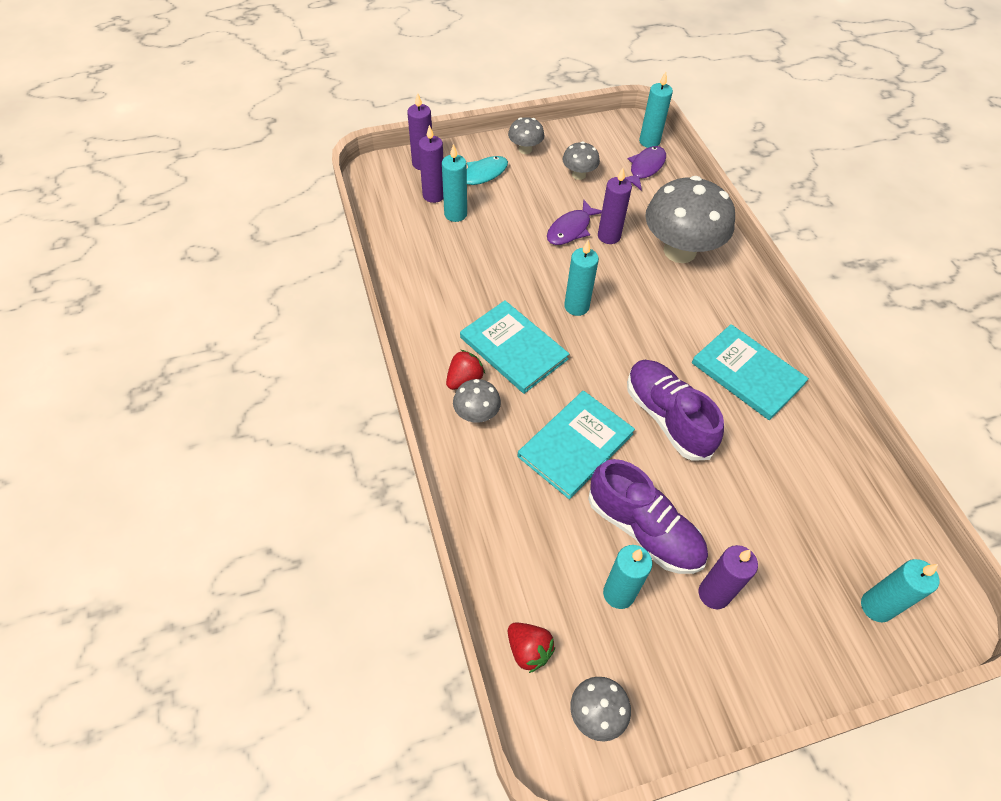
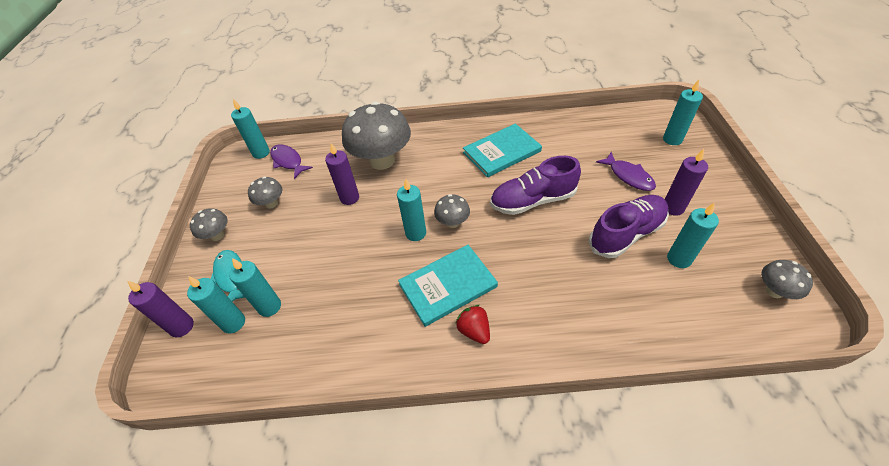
camera: 70 degrees left, 5 degrees down
purple candle [419,125,443,203] -> turquoise candle [187,276,245,334]
grey mushroom [453,379,501,423] -> grey mushroom moved to [434,194,470,228]
red strawberry [508,623,555,673] -> none
turquoise book [518,391,635,499] -> none
purple fish [547,200,602,245] -> purple fish moved to [596,152,656,191]

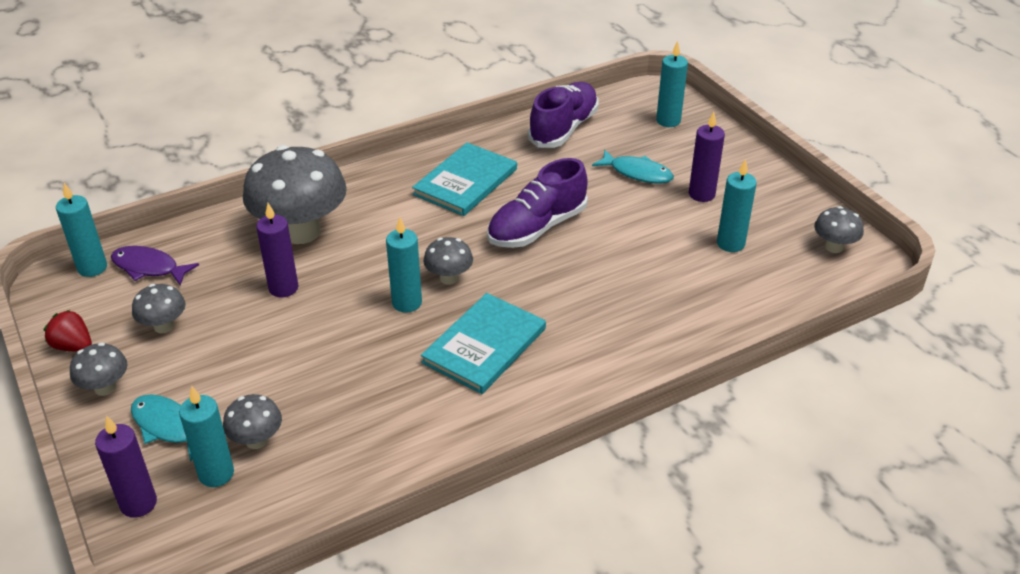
camera: 30 degrees left, 10 degrees down
turquoise candle [229,258,281,317] -> grey mushroom [223,394,282,449]
red strawberry [455,305,490,344] -> red strawberry moved to [44,310,92,352]
purple shoe [588,195,669,258] -> purple shoe moved to [528,82,598,148]
purple fish [596,152,656,191] -> turquoise fish [592,149,674,183]

